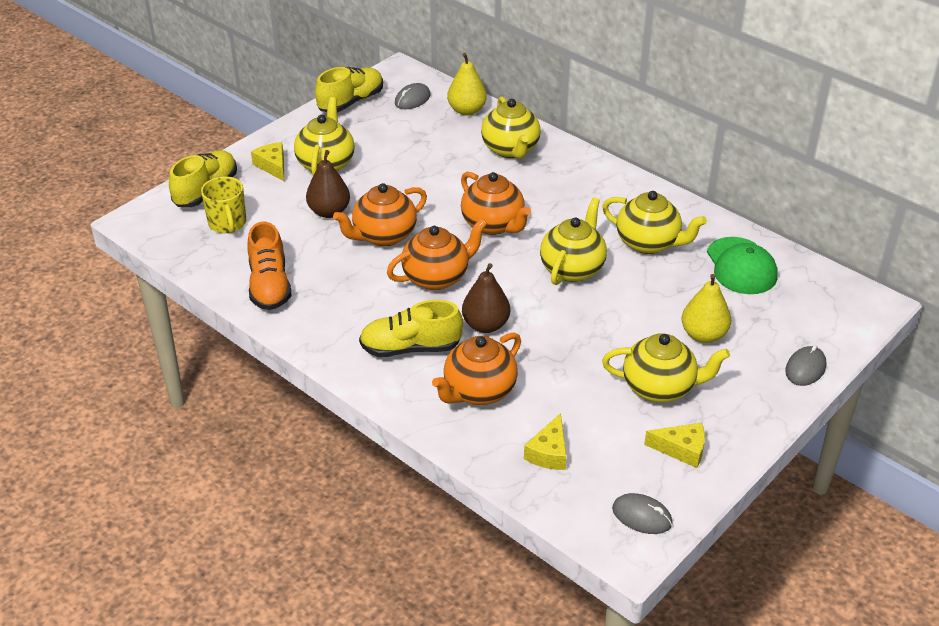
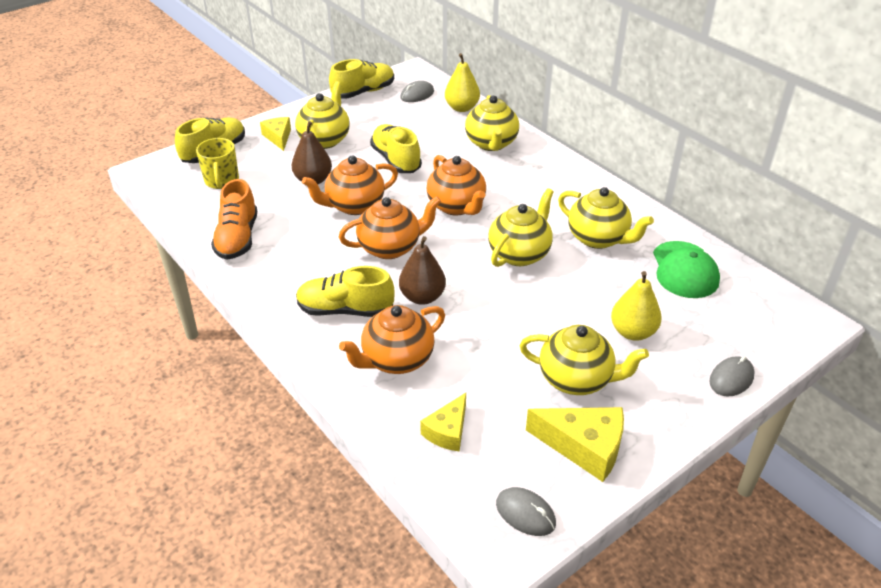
camera: 10 degrees right, 0 degrees up
yellow cheese [644,423,705,468] -> yellow cheese [526,407,624,482], size x1.57
none -> yellow shoe [370,124,422,173]

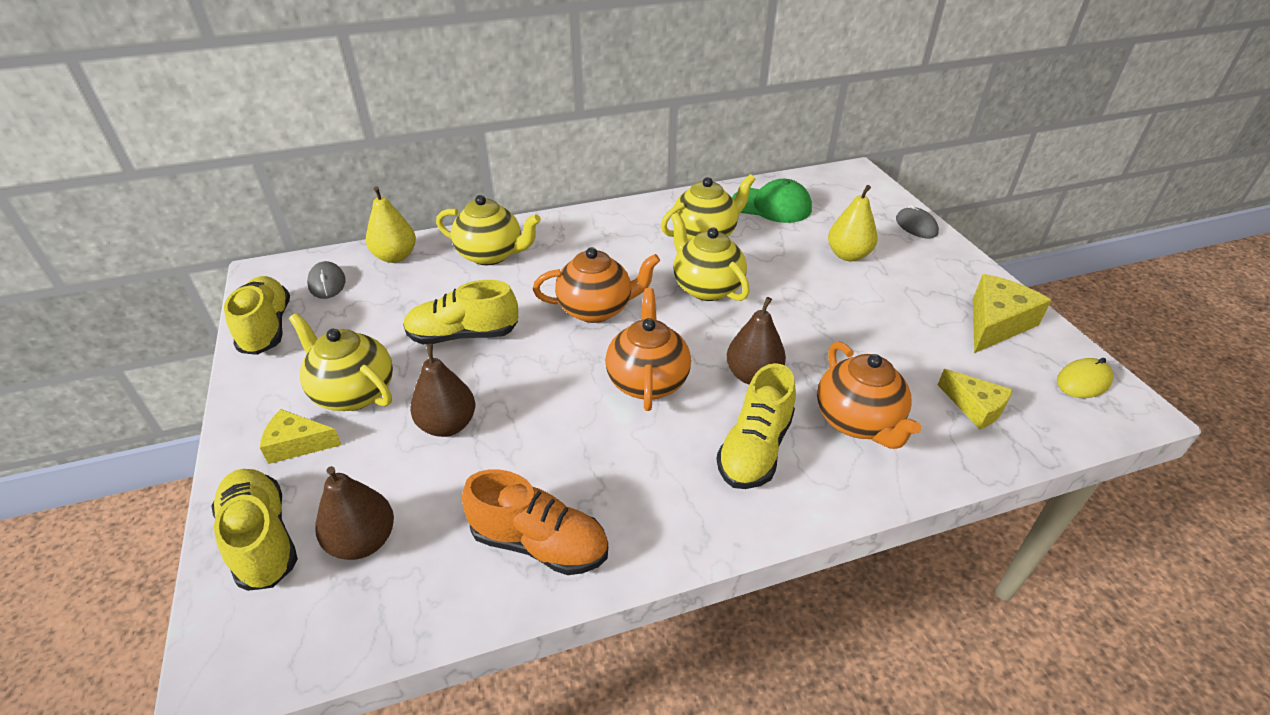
camera: 70 degrees left, 0 degrees up
yellow mug [196,138,239,189] -> brown pear [315,466,394,560]
orange teapot [302,156,398,215] -> none
grey mouse [496,487,556,536] -> yellow mouse [1057,358,1113,398]
yellow teapot [520,325,649,395] -> none

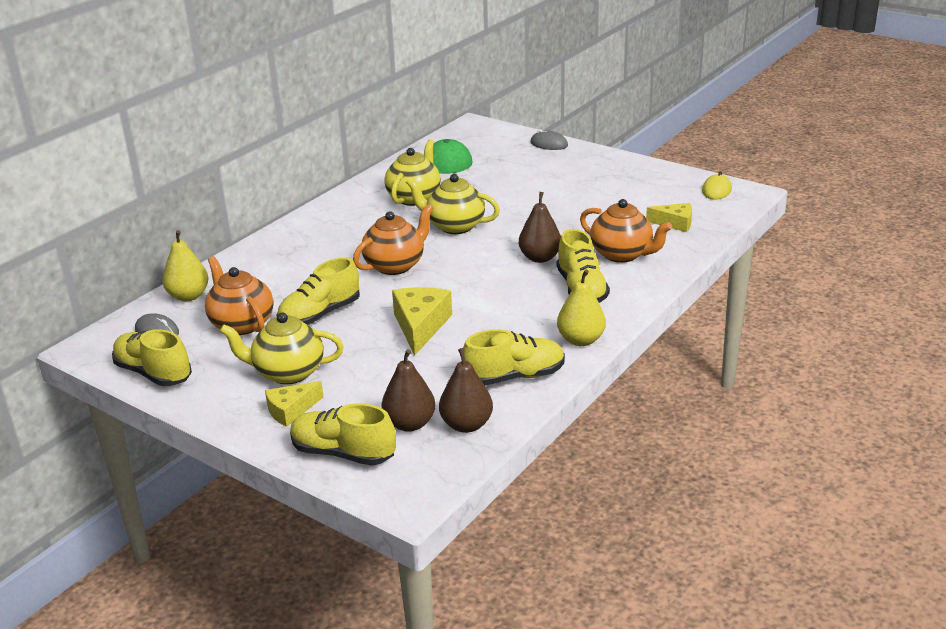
camera: 35 degrees left, 10 degrees down
brown pear [410,344,475,437] -> brown pear moved to [439,348,493,433]
yellow teapot [436,195,541,265] -> none
orange shoe [462,469,608,575] -> yellow shoe [463,329,565,385]
orange teapot [606,288,691,411] -> orange teapot moved to [205,256,274,335]
yellow pear [828,185,878,261] -> yellow pear moved to [557,269,606,346]
yellow cheese [973,274,1051,353] -> yellow cheese moved to [392,287,452,356]

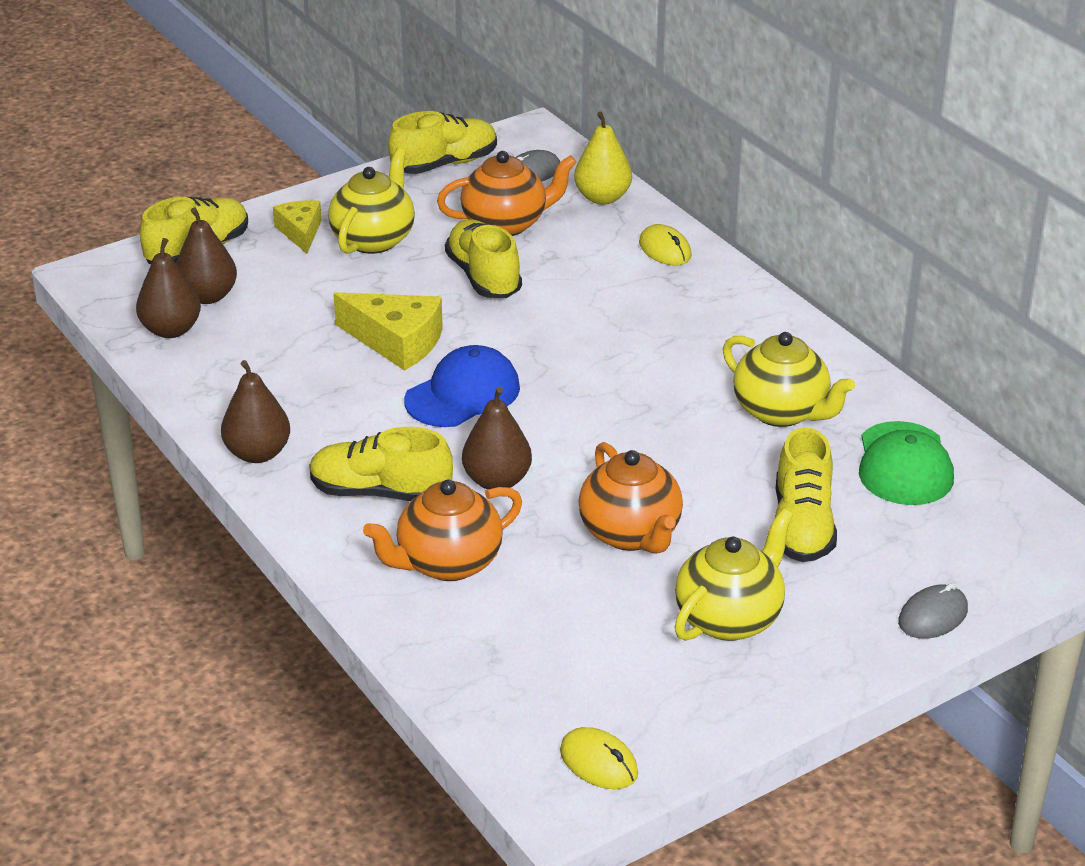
camera: 110 degrees right, 5 degrees up
orange teapot [353,204,433,275] -> orange teapot moved to [578,442,683,554]
yellow teapot [406,174,500,234] -> yellow teapot moved to [675,508,793,641]
yellow shoe [463,329,565,385] -> yellow shoe moved to [775,427,837,562]
yellow pear [557,269,606,346] -> brown pear [221,360,290,463]
yellow cheese [646,203,692,232] -> none
none -> blue cap [404,345,520,427]
none -> yellow mouse [639,224,692,265]

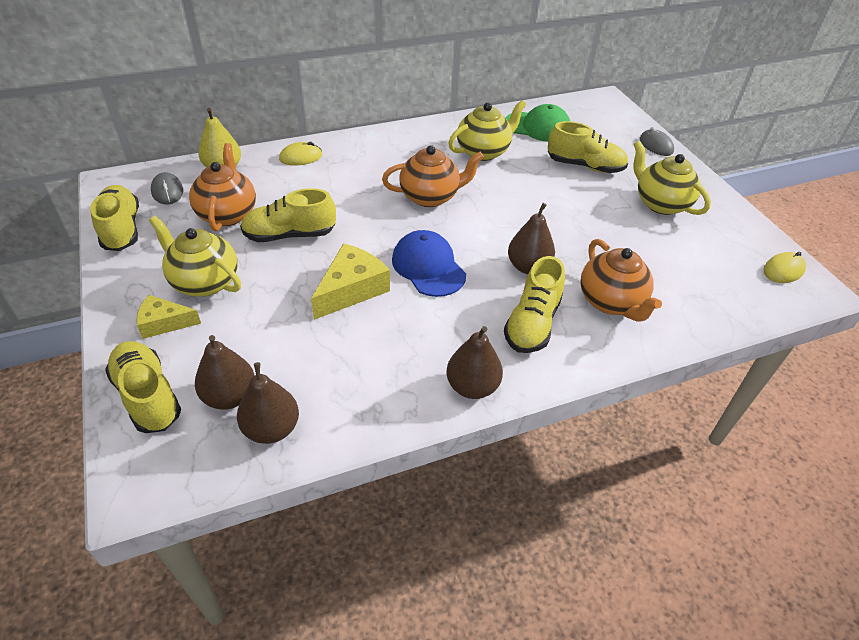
camera: 80 degrees left, 10 degrees up
orange teapot [578,442,683,554] -> orange teapot moved to [382,145,484,207]

